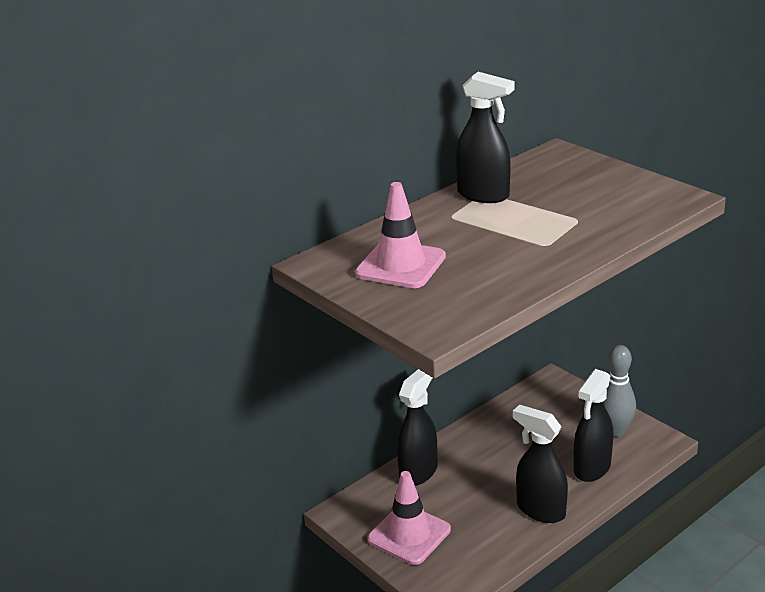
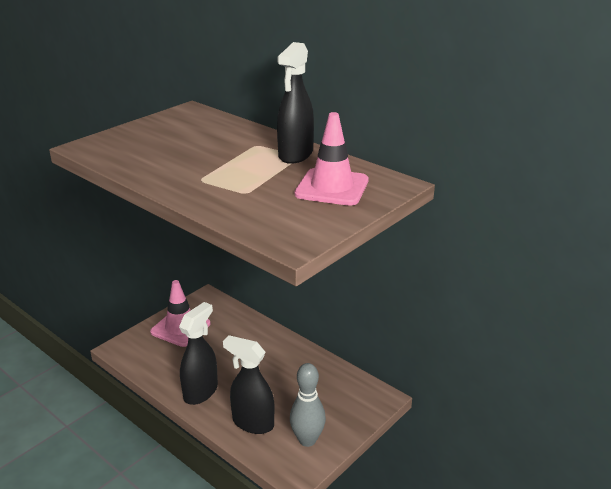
camera: 80 degrees right, 0 degrees up
pink traffic cone [355,182,446,288] -> pink traffic cone moved to [294,112,369,206]
black spray bottle [397,369,437,486] -> none

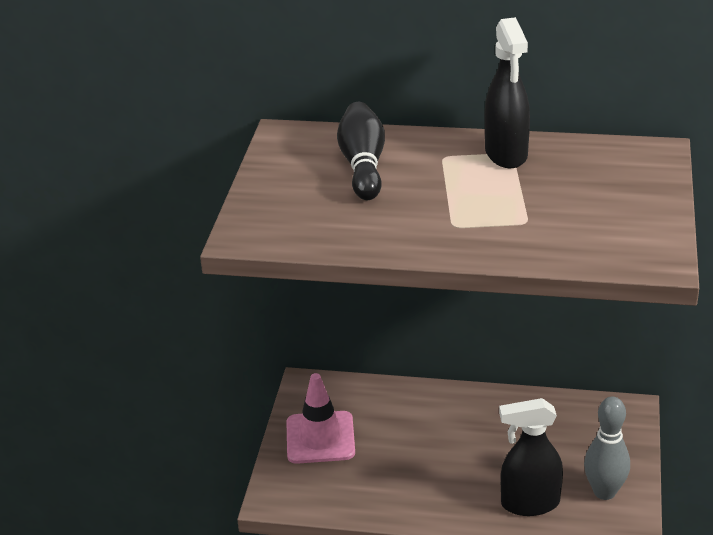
camera: 30 degrees left, 5 degrees up
black spray bottle [179,302,218,405] -> none
pink traffic cone [294,112,369,206] -> none
none -> black bowling pin [337,102,385,200]

